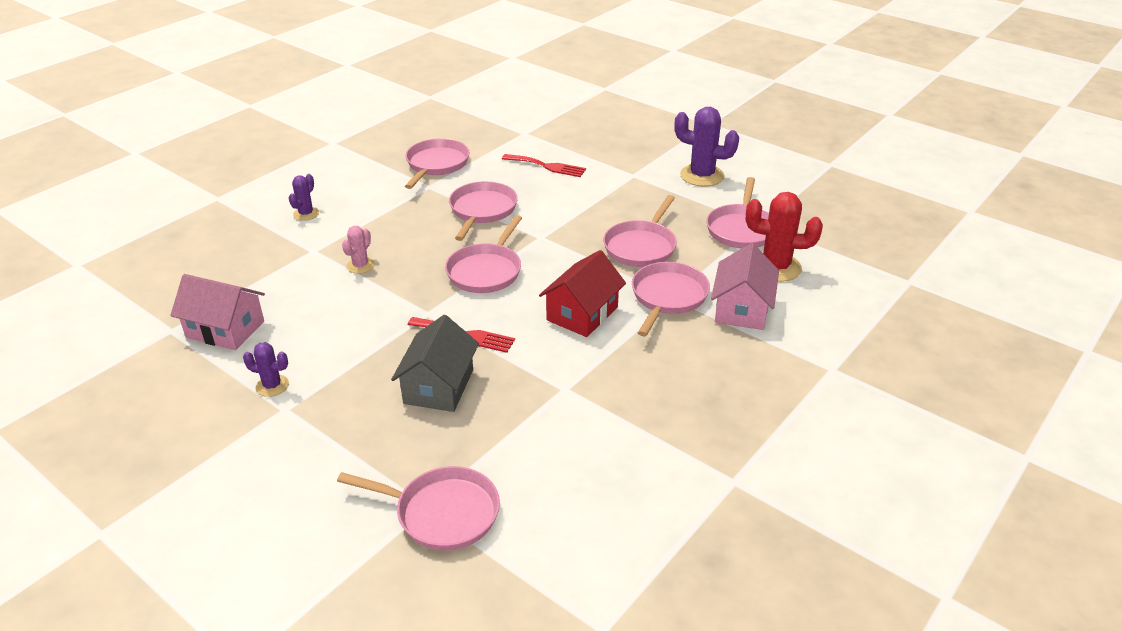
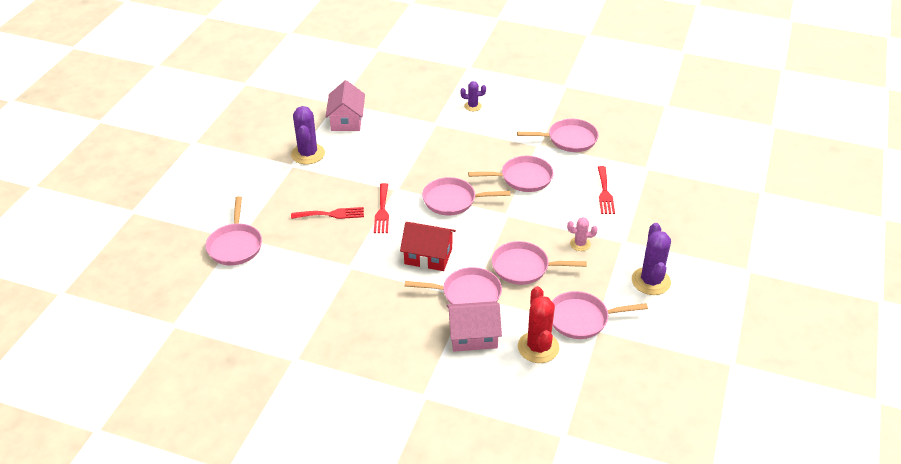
camera: 70 degrees right, 5 degrees up
purple cactus [243,342,289,397] -> purple cactus [291,106,325,164], size x1.82
pink cactus [342,226,375,274] -> pink cactus moved to [567,217,598,251]
grey house [391,315,479,412] -> red fork [291,207,364,219]

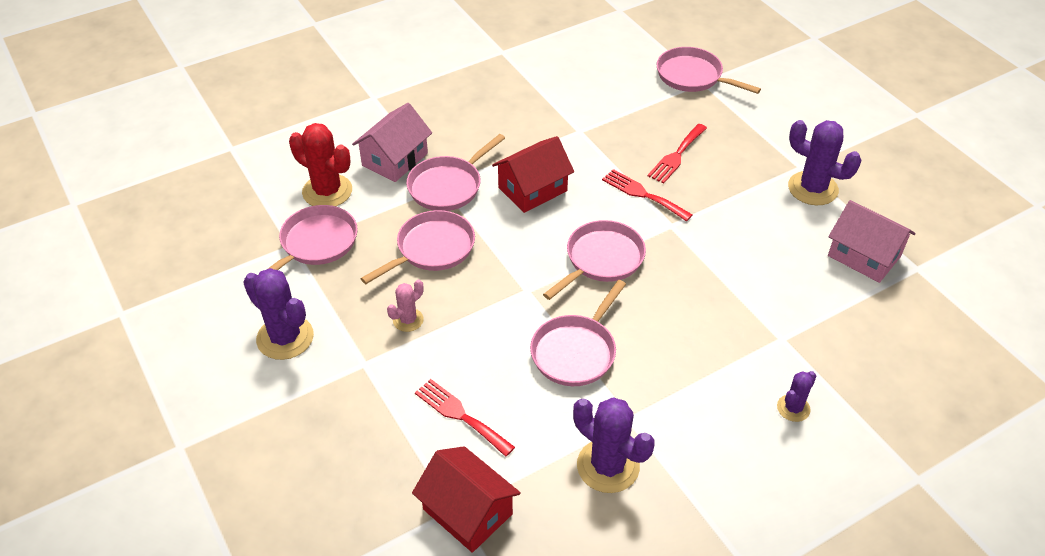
camera: 130 degrees right, 5 degrees up
pink pan [517,119,599,152] -> purple cactus [573,397,655,493]
none -> red house [412,446,521,553]

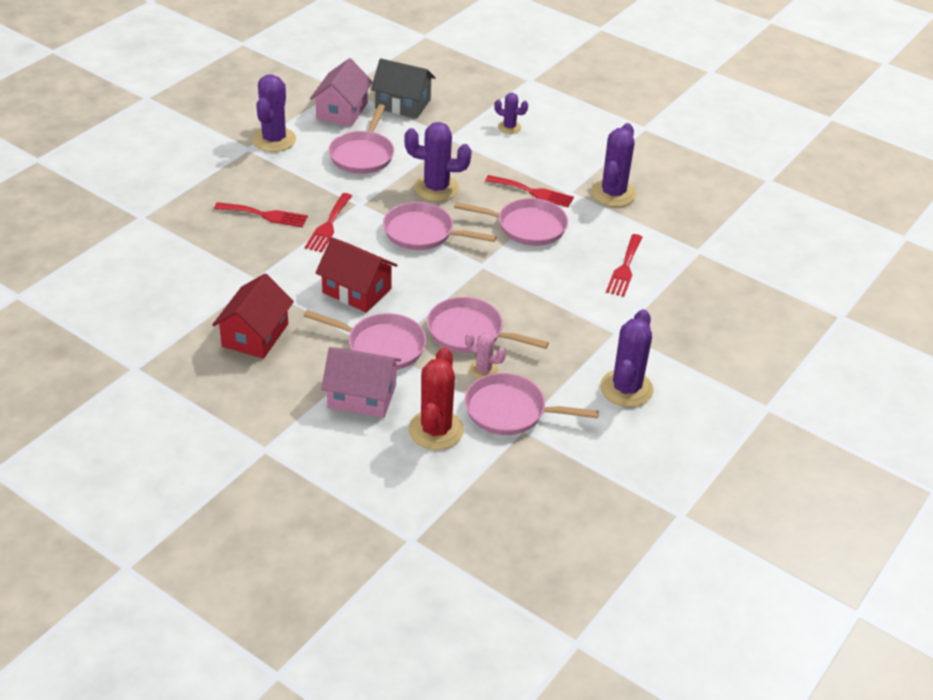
camera: 115 degrees left, 5 degrees down
pink cactus [387,280,424,332] -> pink cactus moved to [465,332,506,379]
red house [412,446,521,553] -> red house moved to [212,274,294,359]
pink pan [656,47,761,94] -> pink pan moved to [328,104,394,174]
none -> grey house [371,58,436,118]
none -> purple cactus [404,122,472,202]
none -> red fork [485,175,574,207]

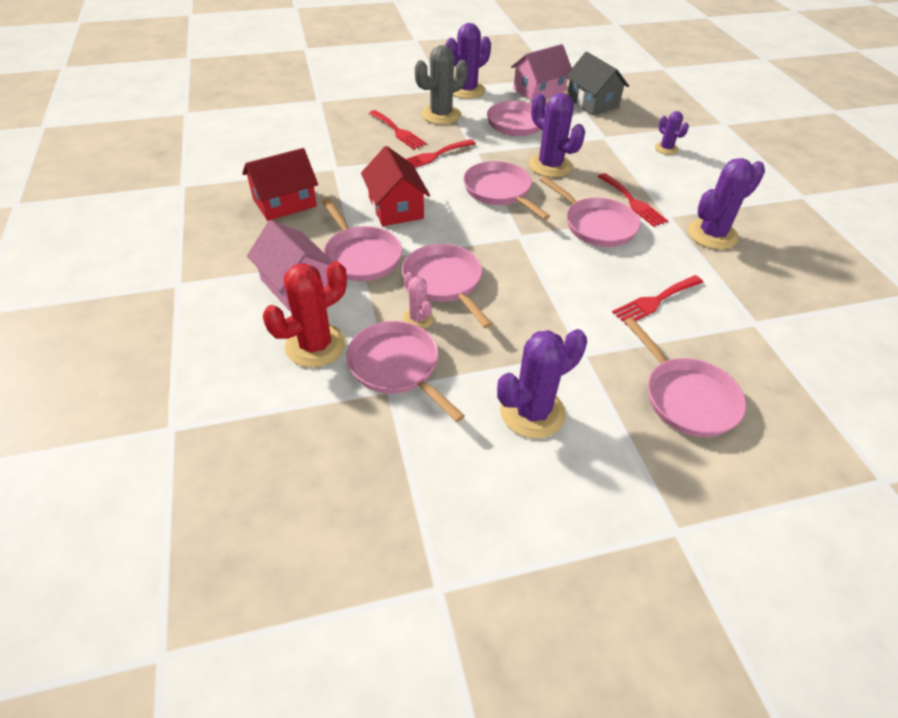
camera: 40 degrees right, 5 degrees up
none -> grey cactus [415,45,468,125]
none -> pink pan [624,317,746,437]

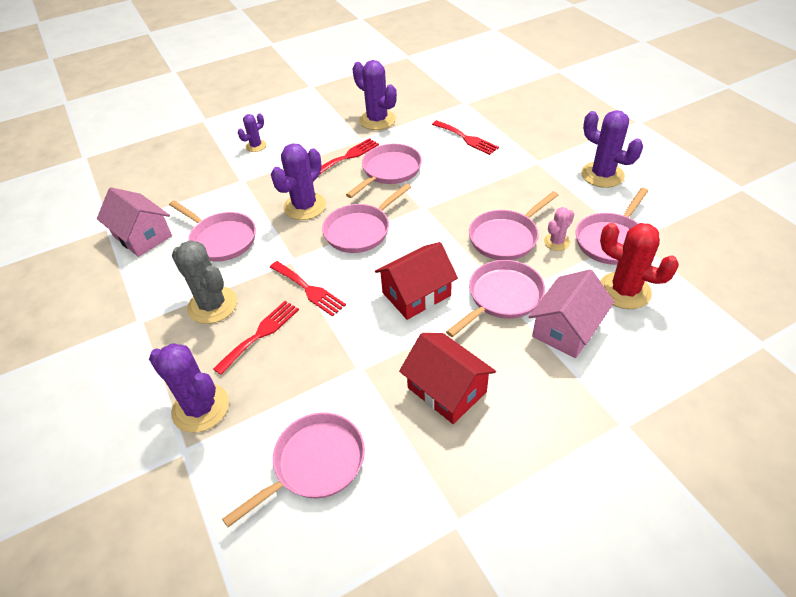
camera: 100 degrees left, 0 degrees up
purple cactus [445,23,491,99] -> purple cactus moved to [149,343,229,433]
grey house [565,52,629,115] -> none
pink pan [624,317,746,437] -> pink pan moved to [222,412,365,527]

